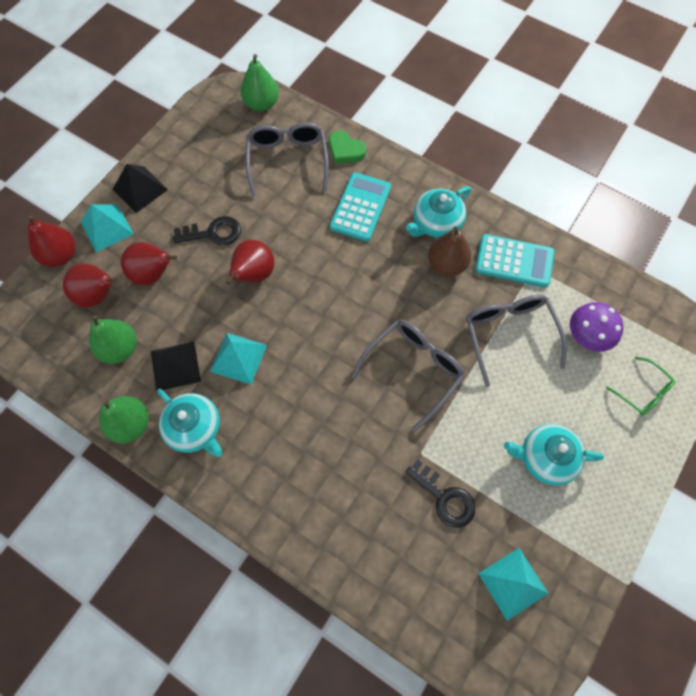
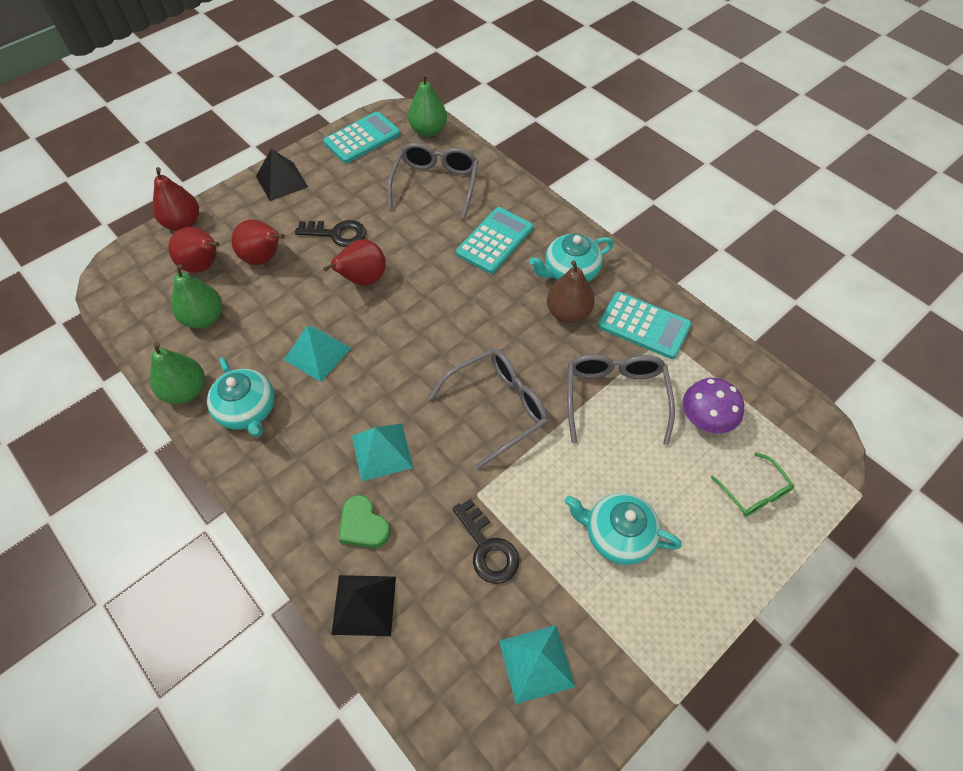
camera: 15 degrees right, 10 degrees down
turquoise pyramid [81,204,134,252] -> turquoise pyramid moved to [352,423,413,481]
black pyramid [151,341,201,392] -> black pyramid moved to [331,575,396,636]
green heart [329,131,366,164] -> green heart moved to [338,495,390,548]
none -> turquoise calculator [323,112,400,163]

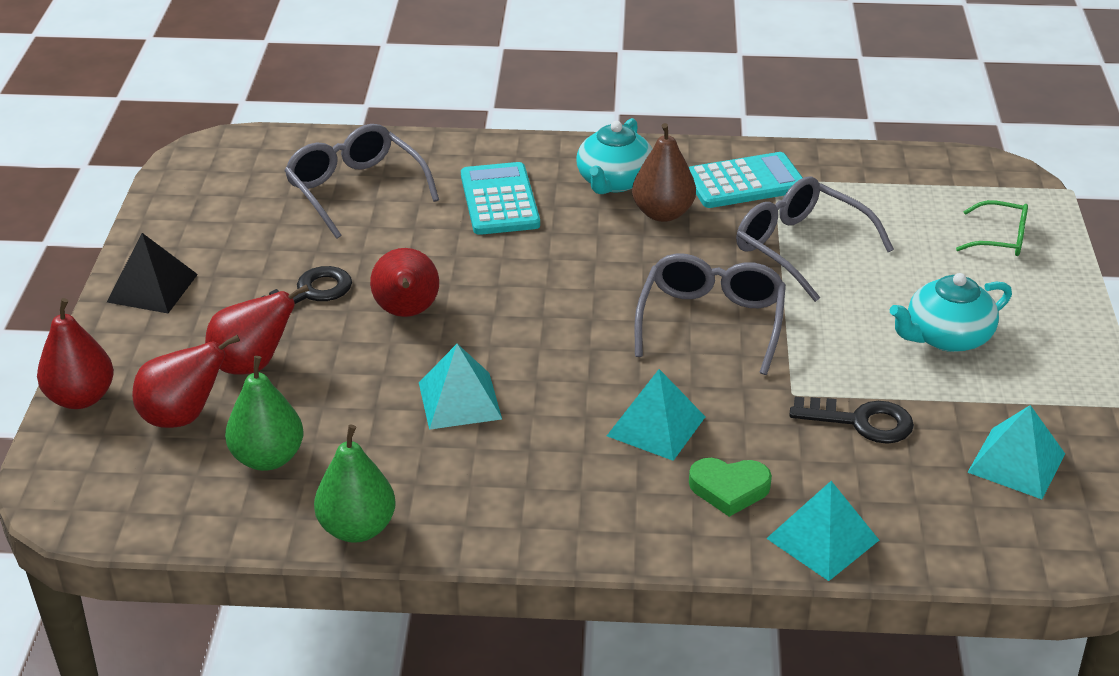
camera: 45 degrees left, 20 degrees down
turquoise teapot [207,358,275,437] -> none
turquoise calculator [323,112,400,163] -> none
black pyramid [331,575,396,636] -> turquoise pyramid [766,481,879,581]
green pear [408,74,447,137] -> none
purple mushroom [683,378,744,433] -> none

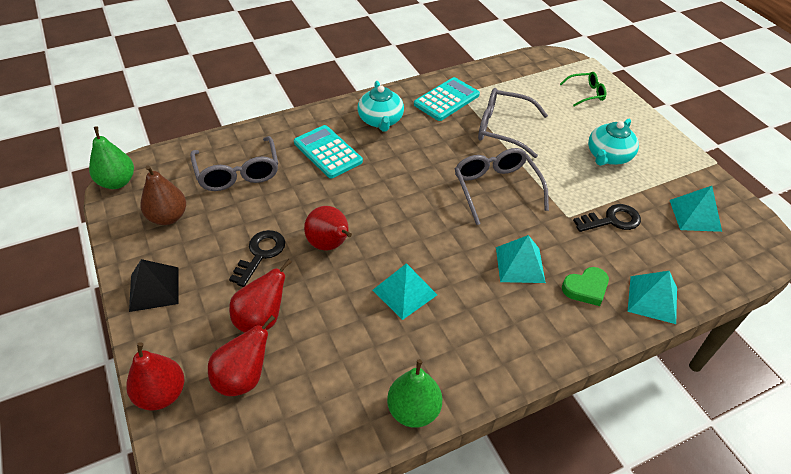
camera: 30 degrees left, 10 degrees up
green pear [225,356,303,471] -> green pear moved to [89,126,134,189]
grey glasses [284,124,439,239] -> grey glasses turned 135 degrees counterclockwise [190,136,278,191]
brown pear [632,123,696,222] -> brown pear moved to [140,165,186,225]

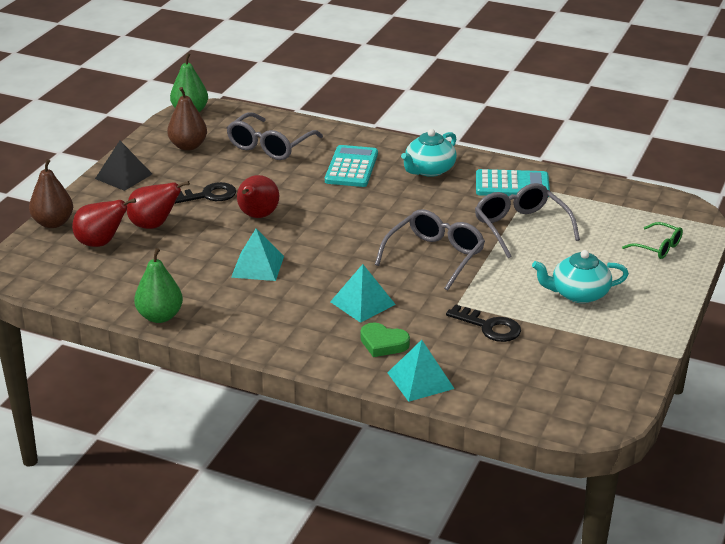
camera: 50 degrees right, 15 degrees down
red pear [126,342,184,411] -> brown pear [29,159,73,228]
turquoise pyramid [670,186,722,232] -> none

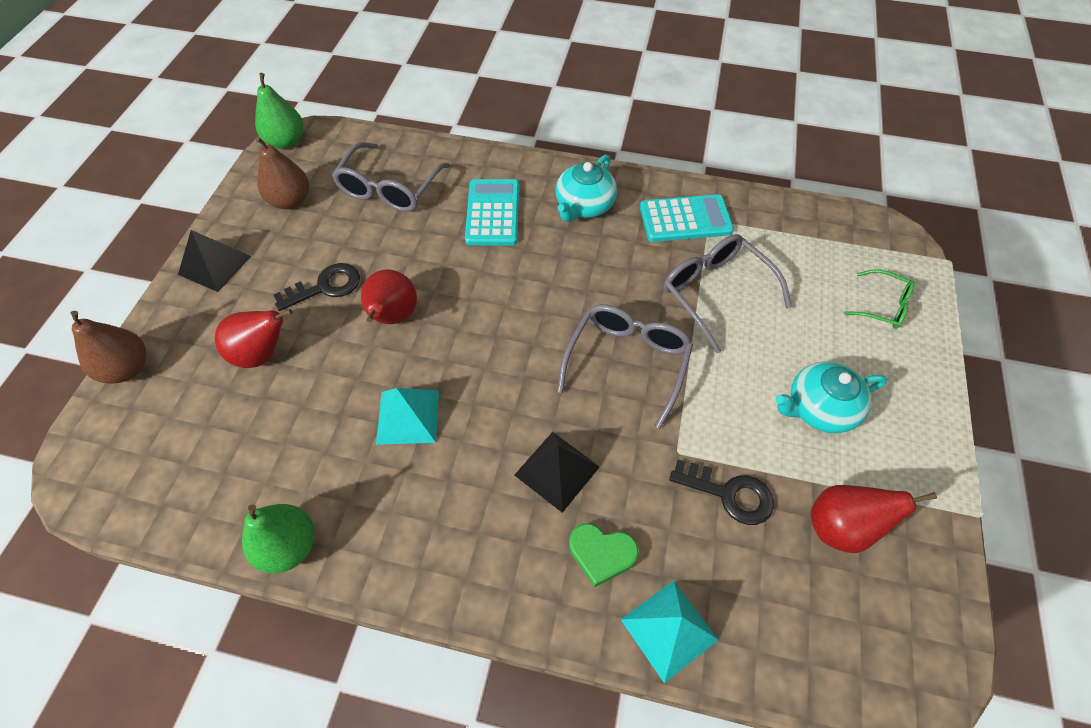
camera: 10 degrees left, 25 degrees up
red pear [72,198,136,247] -> red pear moved to [811,485,937,553]
turquoise pyramid [330,264,396,323] -> black pyramid [514,432,600,513]

